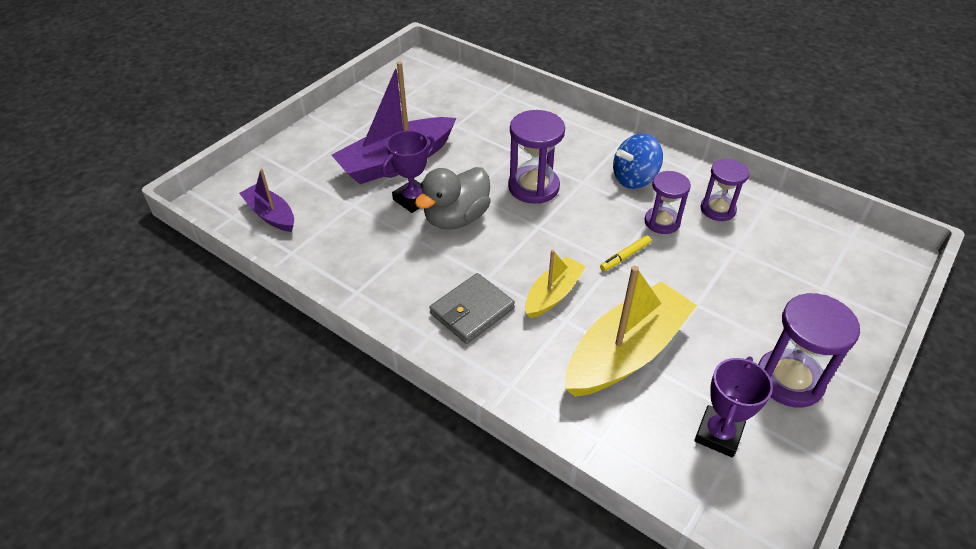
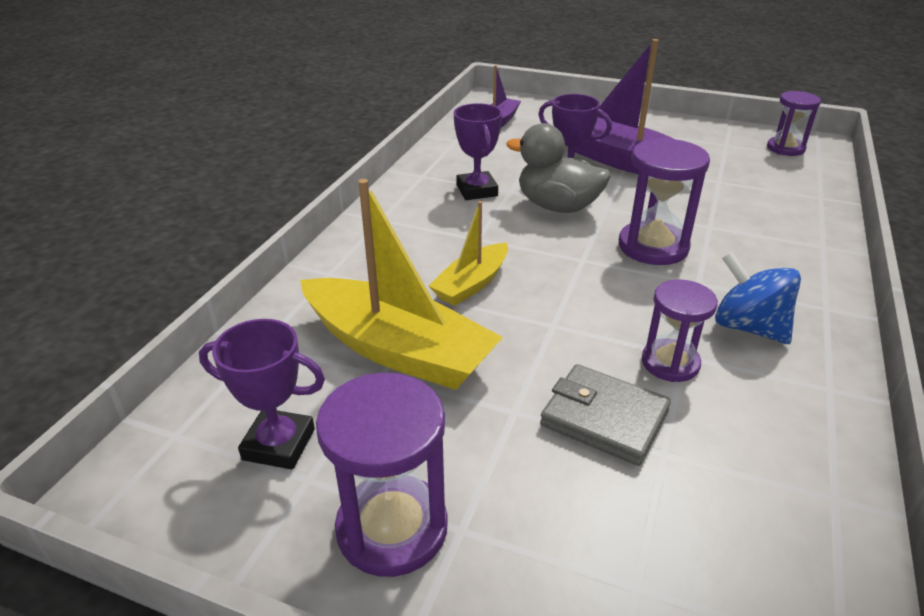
camera: 75 degrees right, 10 degrees down
grey wallet [429,273,515,344] -> grey wallet moved to [540,364,671,466]
yellow boat [525,250,586,318] -> yellow boat turned 105 degrees clockwise [429,201,508,306]
yellow marker [600,235,651,271] -> none
purple hourglass [700,159,749,221] -> purple hourglass moved to [767,91,821,156]
none -> purple trophy [454,103,502,200]

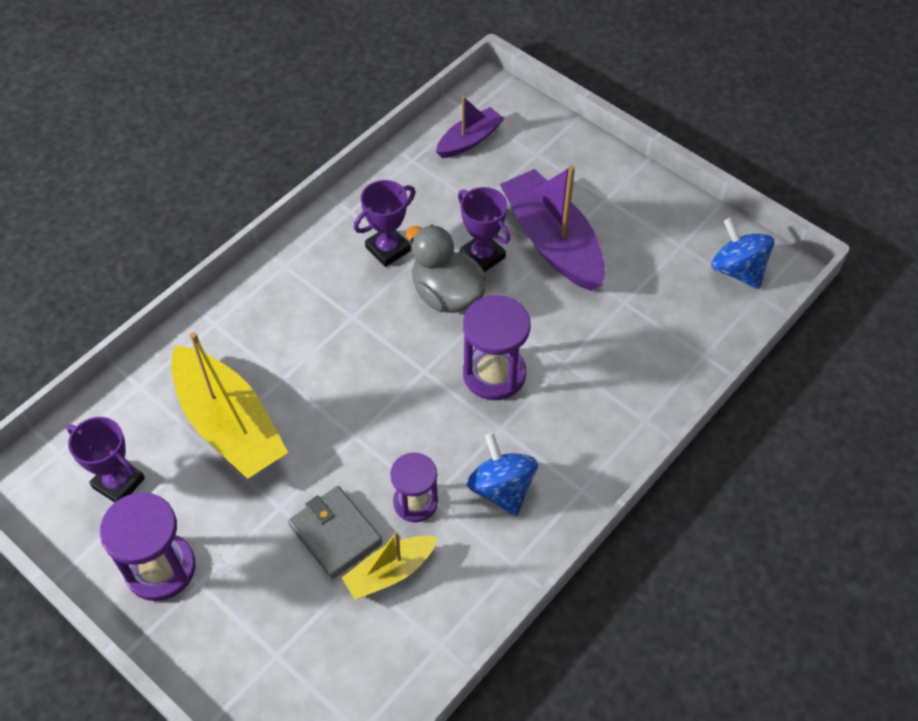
camera: 20 degrees right, 20 degrees up
yellow boat [429,201,508,306] -> yellow boat moved to [341,531,438,600]
purple trophy [454,103,502,200] -> purple trophy turned 45 degrees clockwise [354,180,416,267]
purple hourglass [767,91,821,156] -> blue spinning top [711,218,774,289]

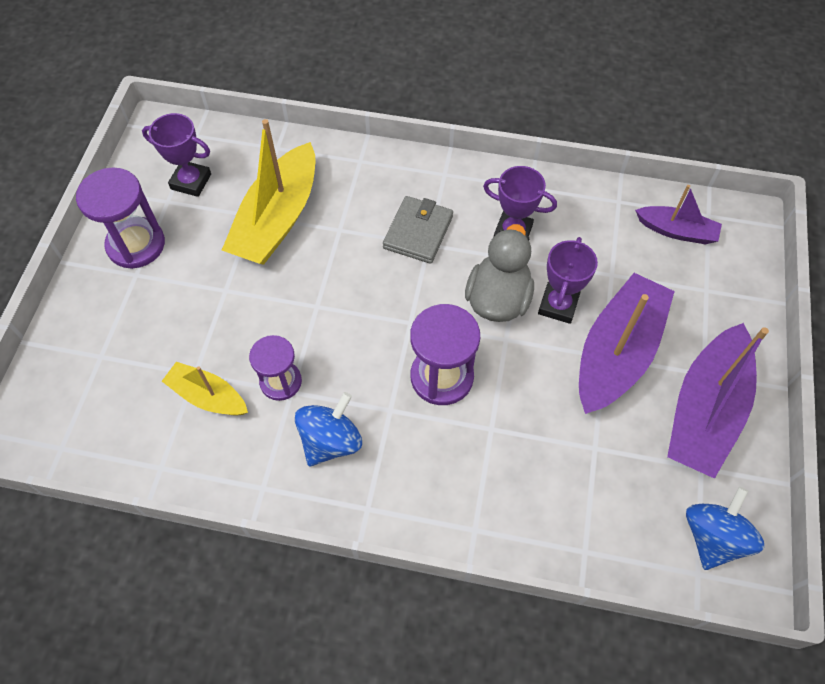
camera: 60 degrees right, 5 degrees up
purple trophy [67,417,145,503] -> purple trophy turned 75 degrees counterclockwise [142,113,211,197]
grey wallet [288,486,383,579] -> grey wallet moved to [383,196,453,264]
none -> purple boat [667,323,769,479]

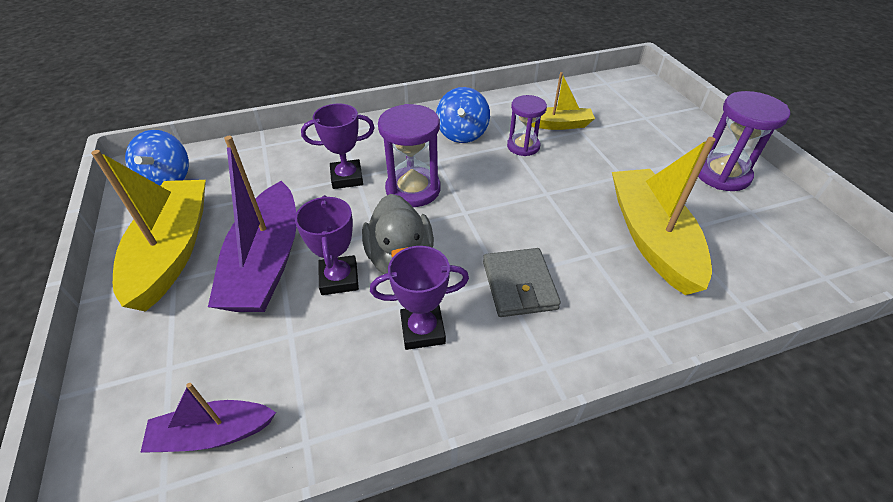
camera: 150 degrees right, 15 degrees down
purple trophy [142,113,211,197] -> purple trophy moved to [301,103,375,189]
purple boat [667,323,769,479] -> yellow boat [91,150,206,312]

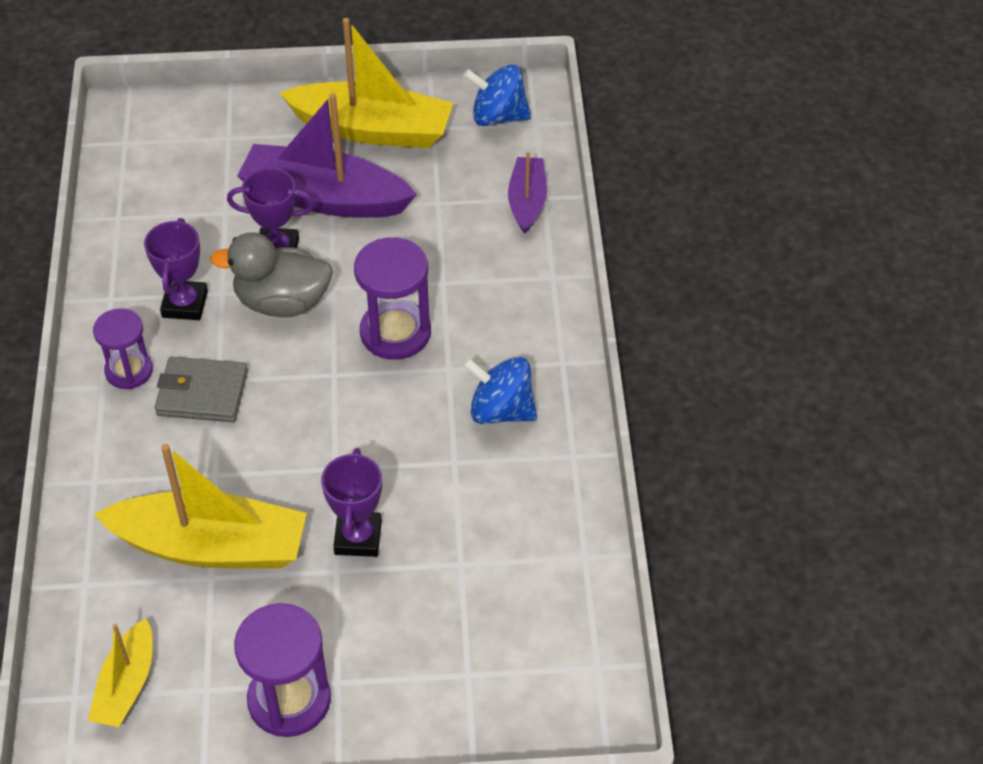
camera: 105 degrees right, 5 degrees up
purple boat [140,383,276,453] -> purple boat moved to [508,152,547,234]
purple trophy [301,103,375,189] -> purple trophy moved to [321,448,382,557]
purple hourglass [507,95,547,156] -> purple hourglass moved to [93,308,153,389]
yellow boat [531,72,595,130] -> yellow boat moved to [88,618,152,727]

